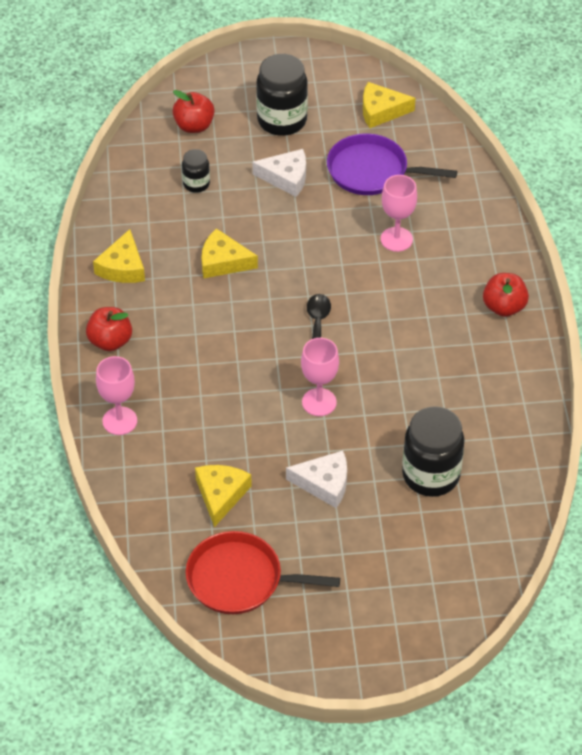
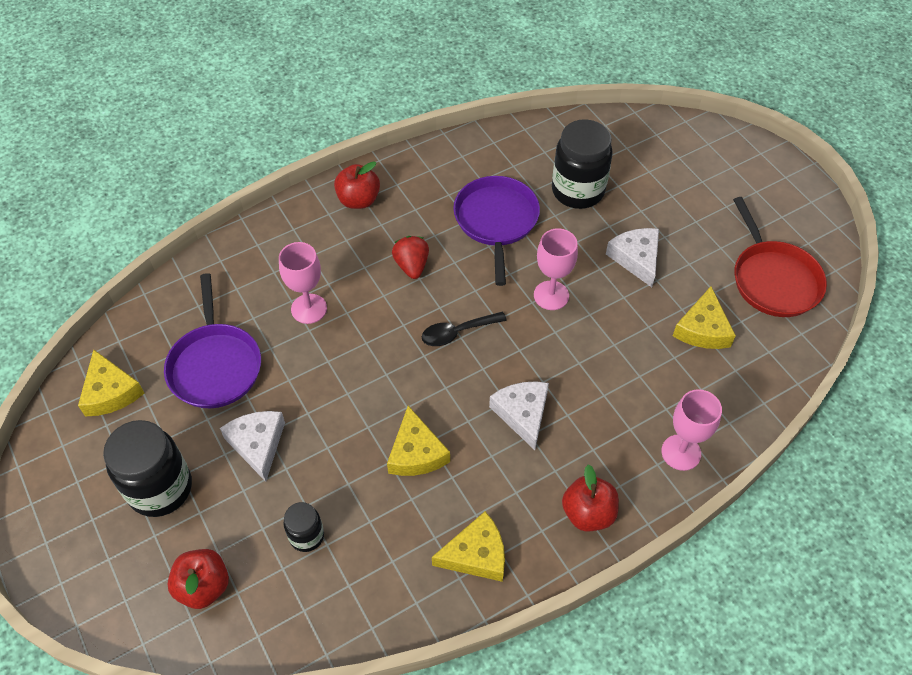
camera: 115 degrees left, 5 degrees up
yellow cheese [195,465,252,527] -> yellow cheese turned 60 degrees counterclockwise [673,287,736,349]
none -> red strawberry [392,236,429,279]
none -> purple pan [453,176,540,286]
none -> white cheese [489,381,549,450]

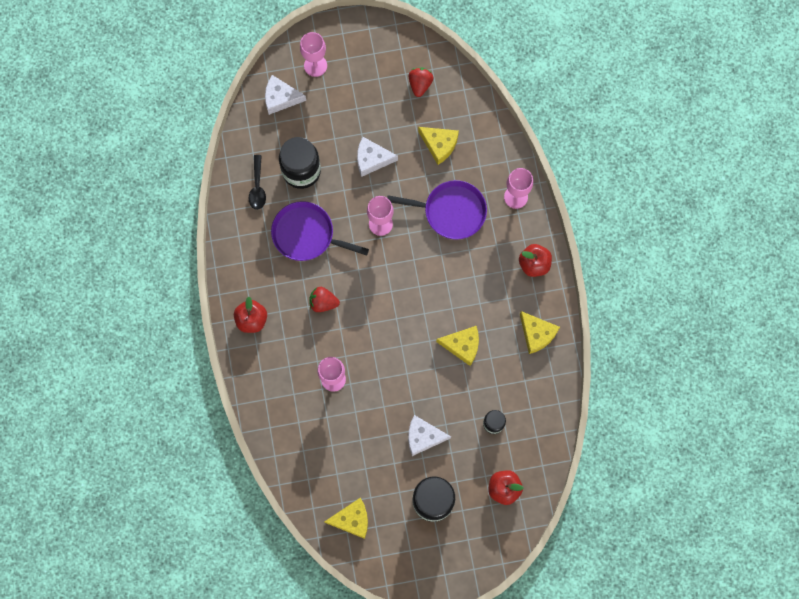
camera: 70 degrees left, 20 degrees up
purple pan [164,273,261,408] -> purple pan moved to [387,180,487,239]
black spoon [422,312,507,346] -> black spoon moved to [248,155,266,210]
yellow cheese [432,511,505,582] -> yellow cheese turned 135 degrees clockwise [520,311,560,354]
white cheese [489,381,549,450] -> white cheese moved to [265,75,306,115]
red pan [733,197,827,317] -> red strawberry [409,67,433,97]
none -> pink goblet [300,32,327,77]

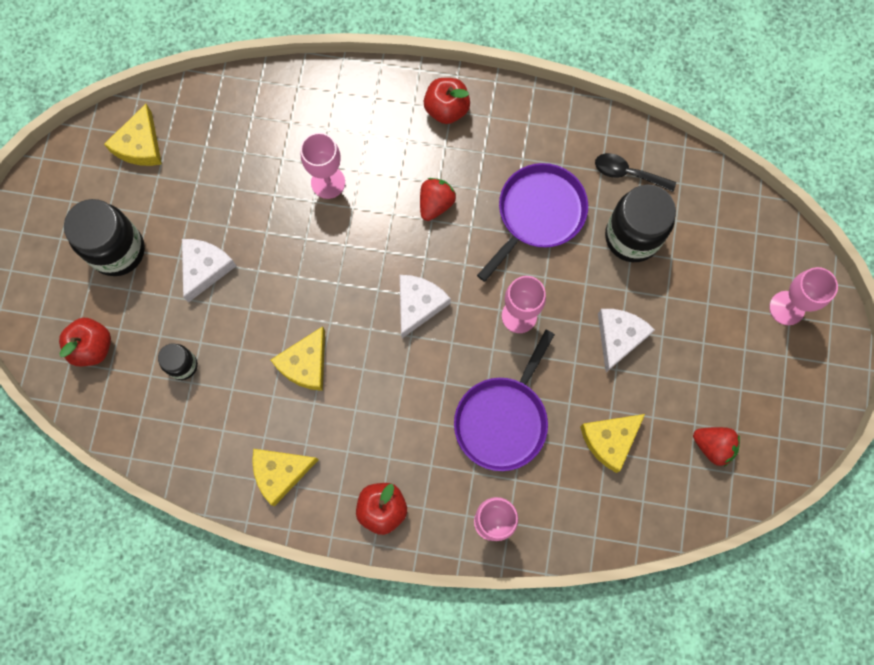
camera: 110 degrees right, 0 degrees up
white cheese [265,75,306,115] -> white cheese moved to [400,275,451,338]

